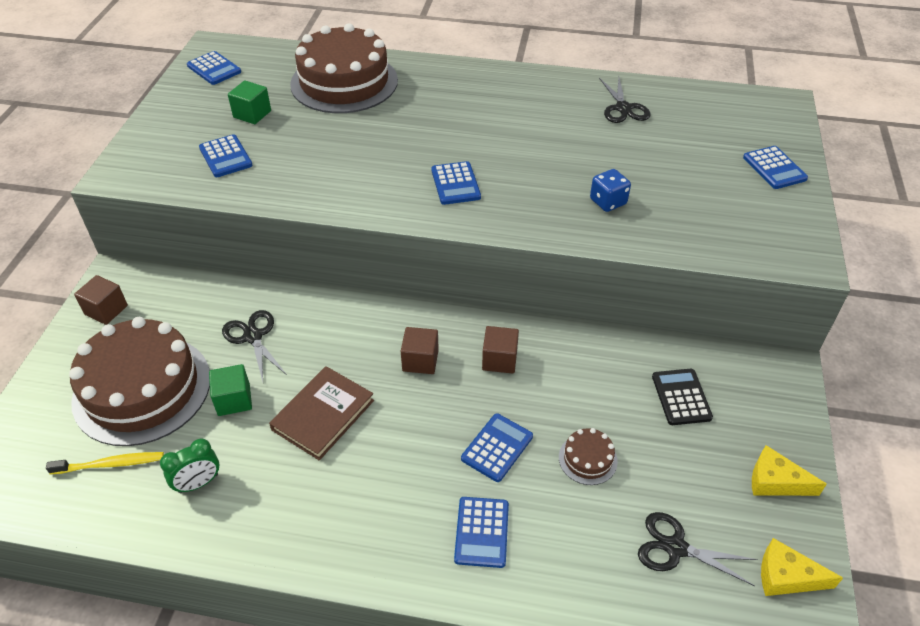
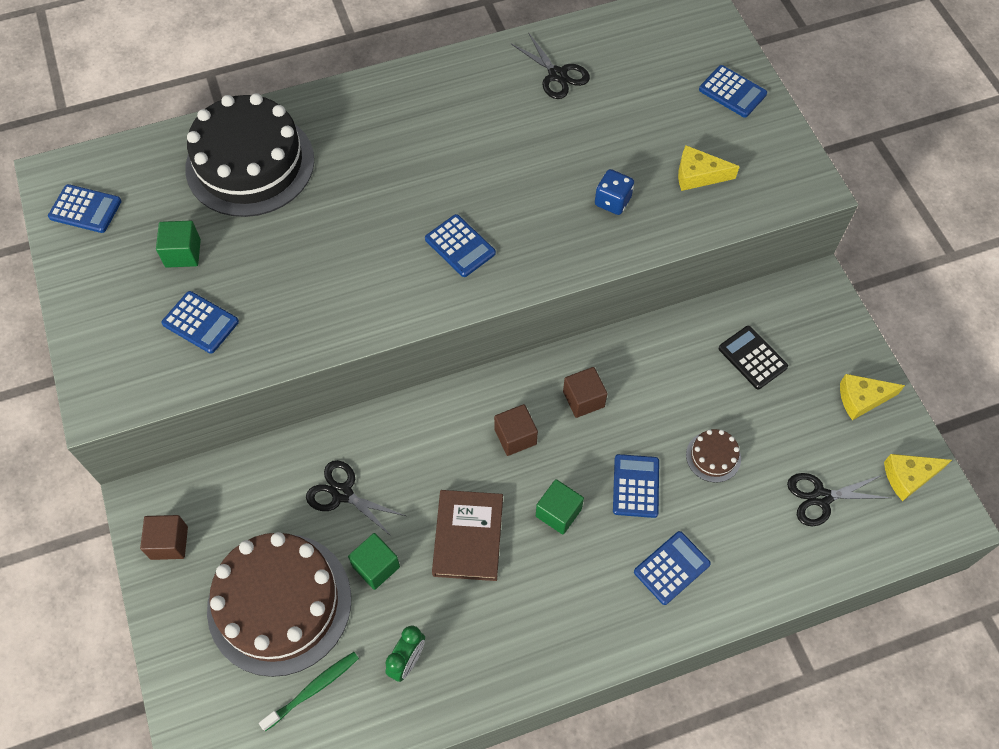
camera: 30 degrees left, 15 degrees up
yellow toothbrush [46,452,164,474] -> green toothbrush [259,652,359,731]
brown cake [290,23,398,113] -> black cake [185,93,314,217]
blue calculator [454,497,509,568] -> blue calculator turned 105 degrees counterclockwise [634,531,711,605]
none -> green cube [536,479,584,535]
none -> yellow cheese [678,145,740,191]

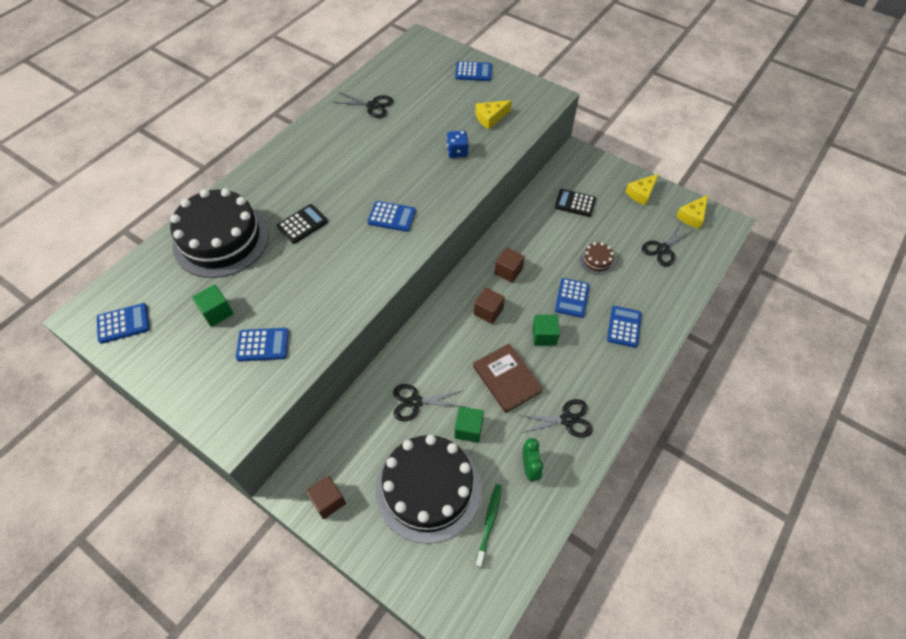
camera: 35 degrees left, 5 degrees down
brown cake [207,532,351,677] -> black cake [375,435,482,544]
blue calculator [613,454,659,518] -> blue calculator turned 135 degrees counterclockwise [555,278,590,318]
none -> black calculator [276,204,328,244]
none -> black scissors [517,399,593,438]

